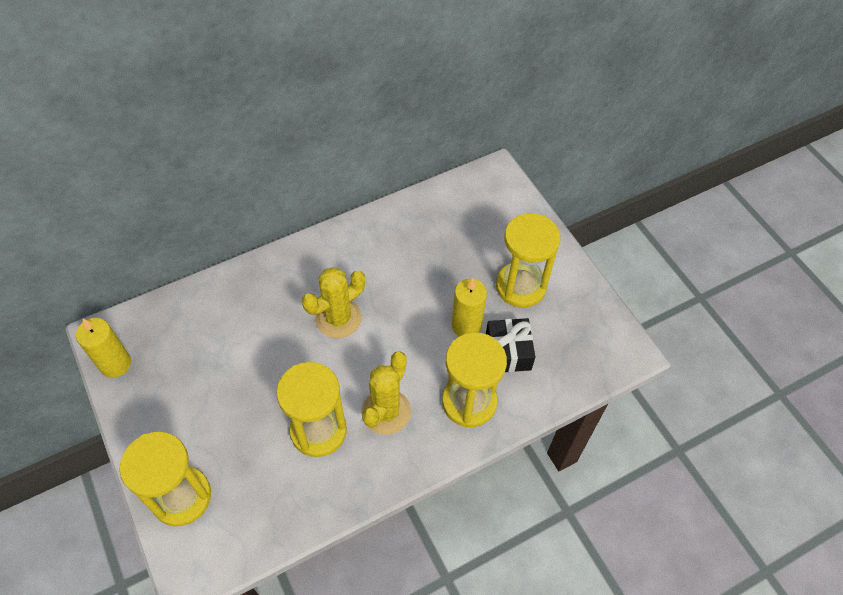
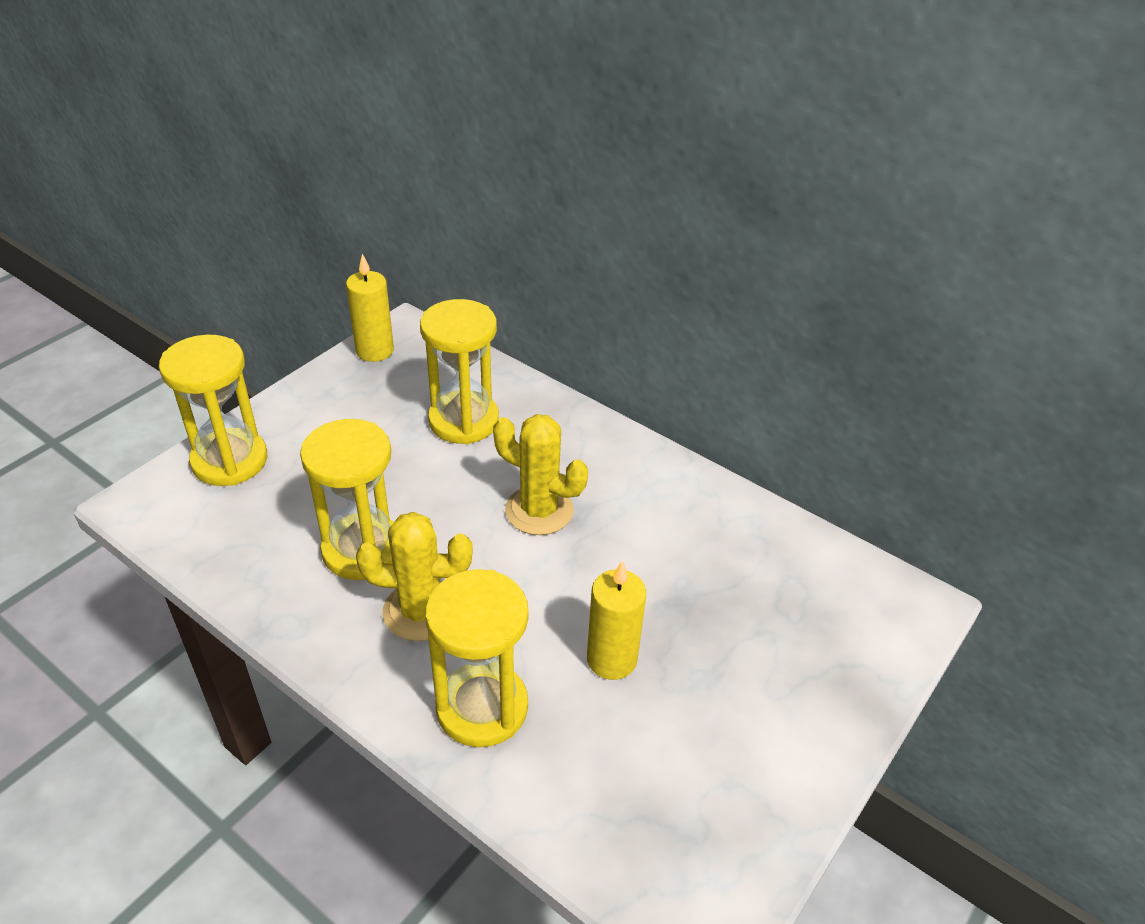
camera: 65 degrees right, 15 degrees down
black gift [486,318,535,372] -> none
yellow hourglass [496,213,560,308] -> yellow hourglass moved to [420,299,499,444]

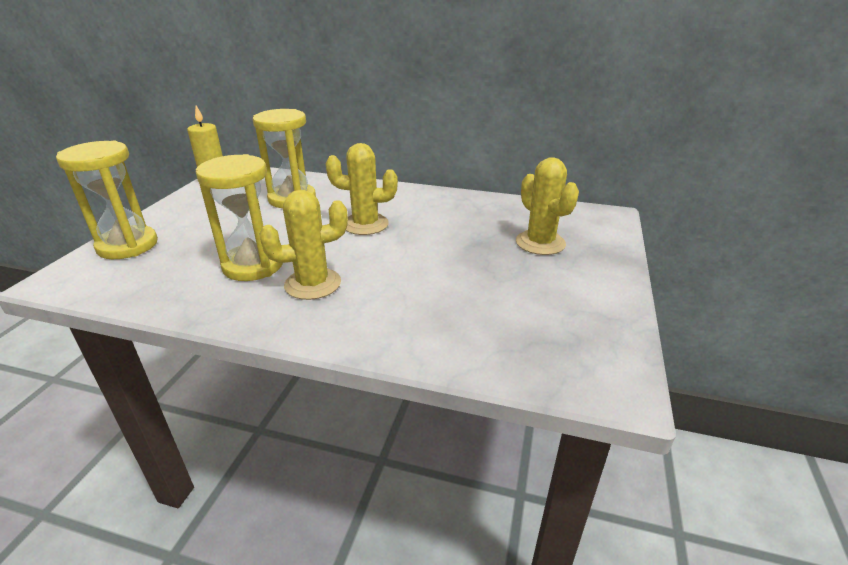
camera: 20 degrees left, 10 degrees down
yellow hourglass [425,569,529,747] -> none
yellow candle [587,561,646,680] -> none
none -> yellow cactus [516,157,579,255]

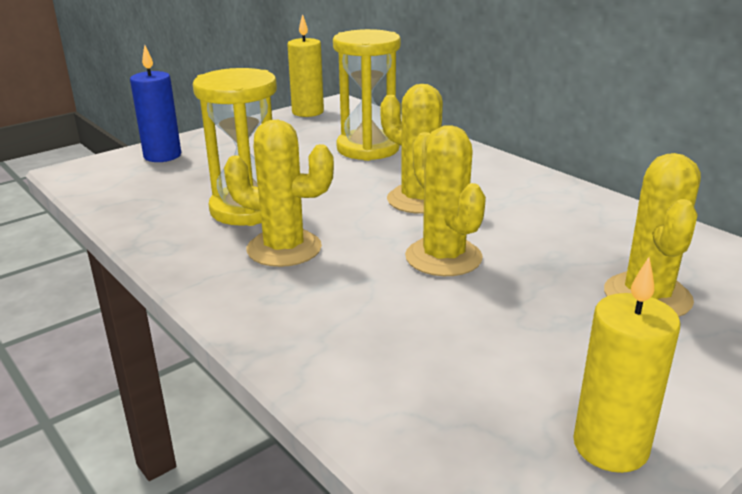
camera: 35 degrees right, 5 degrees down
yellow hourglass [56,141,158,259] -> blue candle [130,45,181,162]
none -> yellow cactus [405,125,486,276]
none -> yellow candle [573,257,681,473]

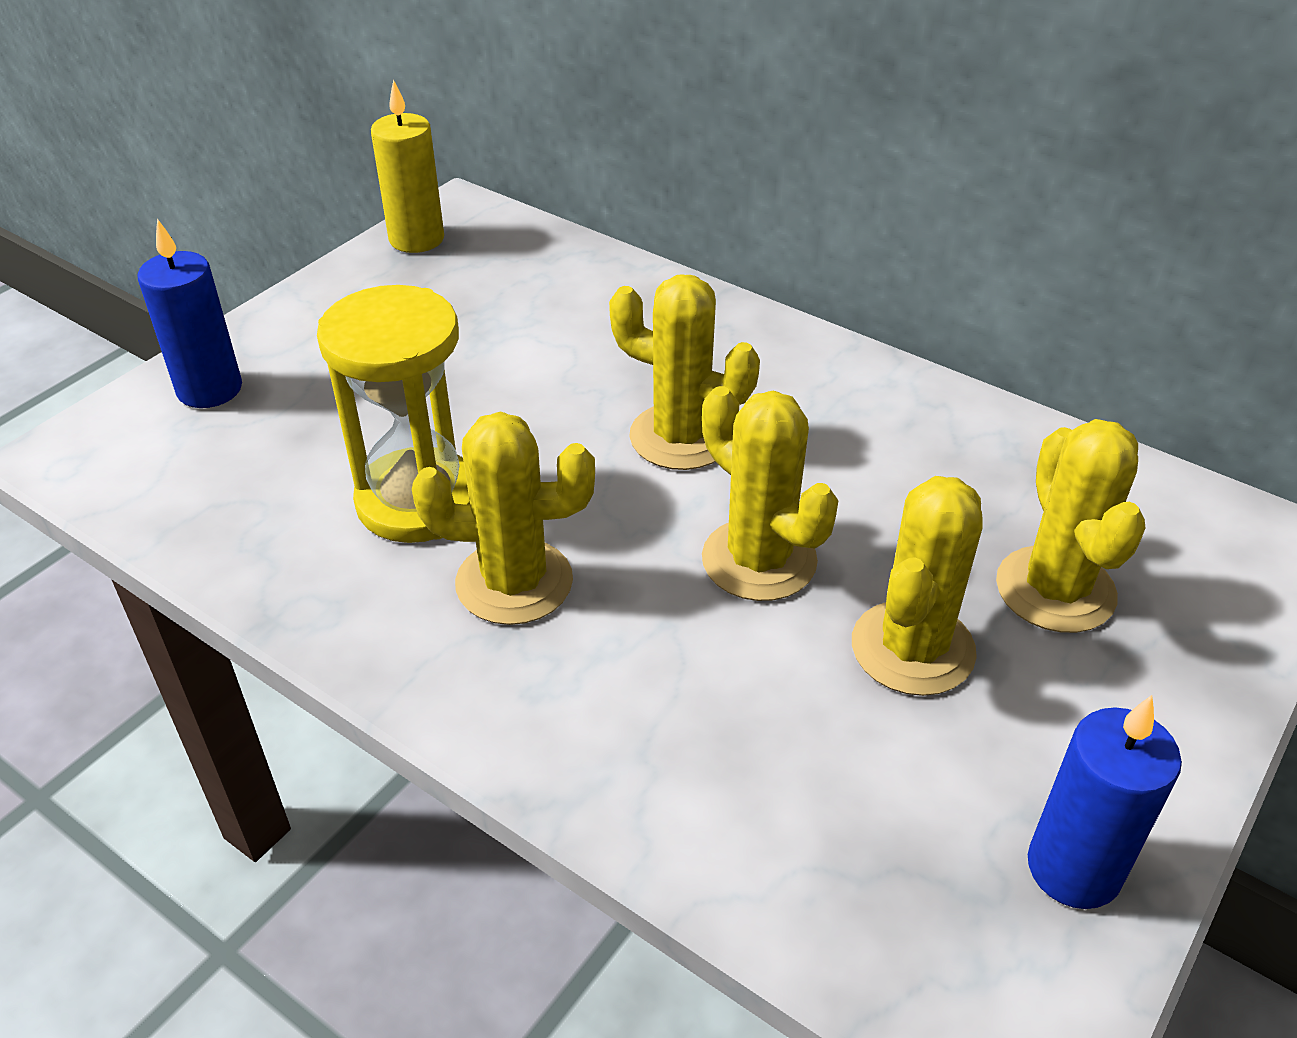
camera: 15 degrees left, 15 degrees up
yellow hourglass [333,29,401,161] -> none
yellow candle [573,257,681,473] -> blue candle [1028,695,1182,909]
none -> yellow cactus [852,476,983,696]

